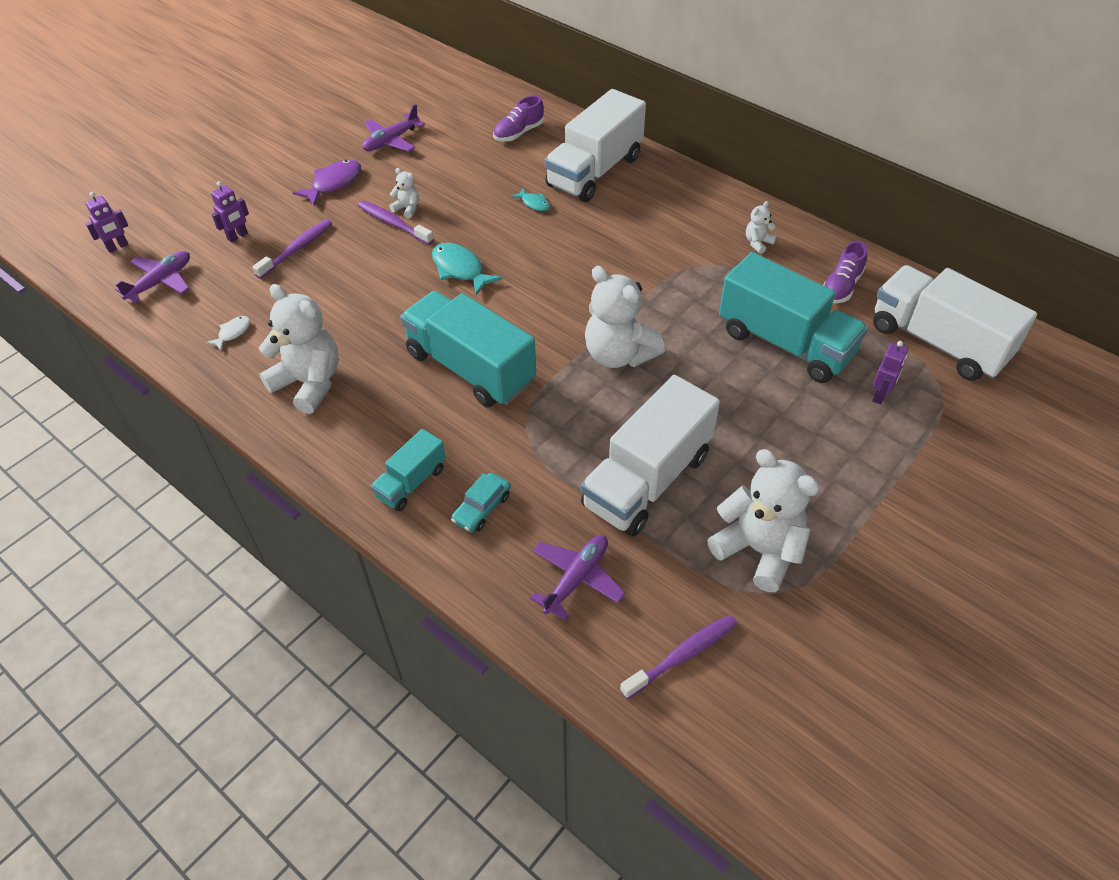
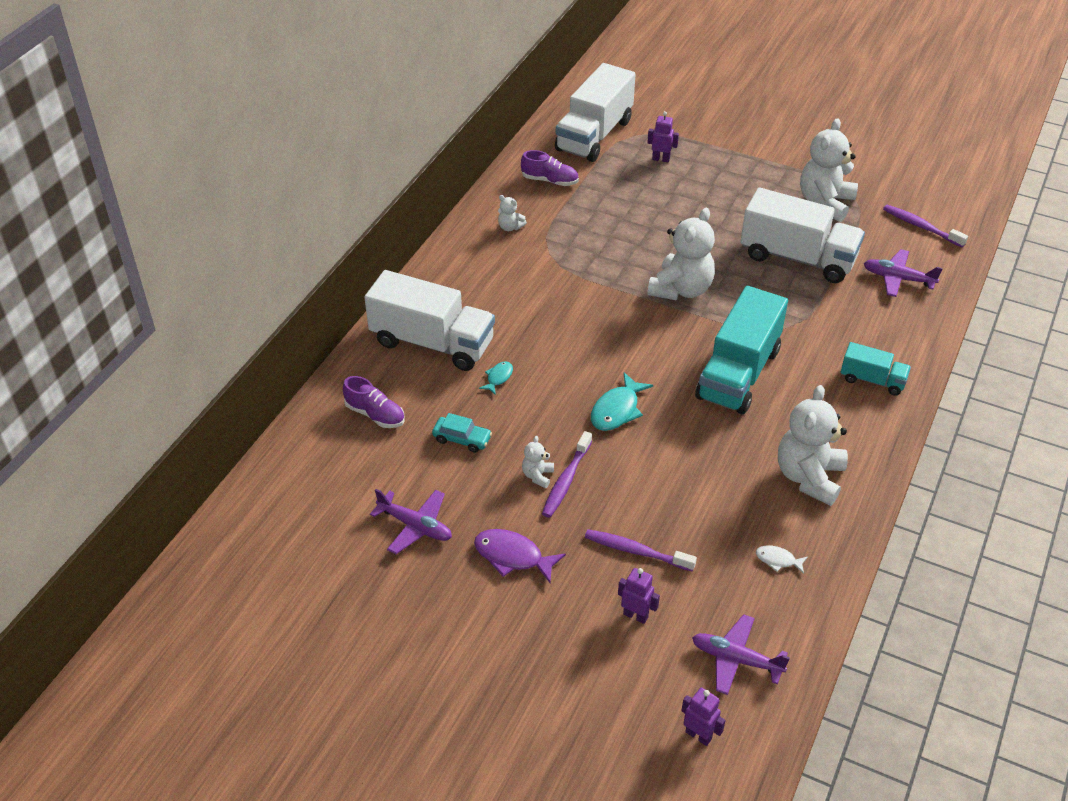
camera: 105 degrees left, 5 degrees down
turquoise car [451,473,511,533] -> turquoise car moved to [432,413,492,453]
turquoise truck [719,252,868,383] -> none

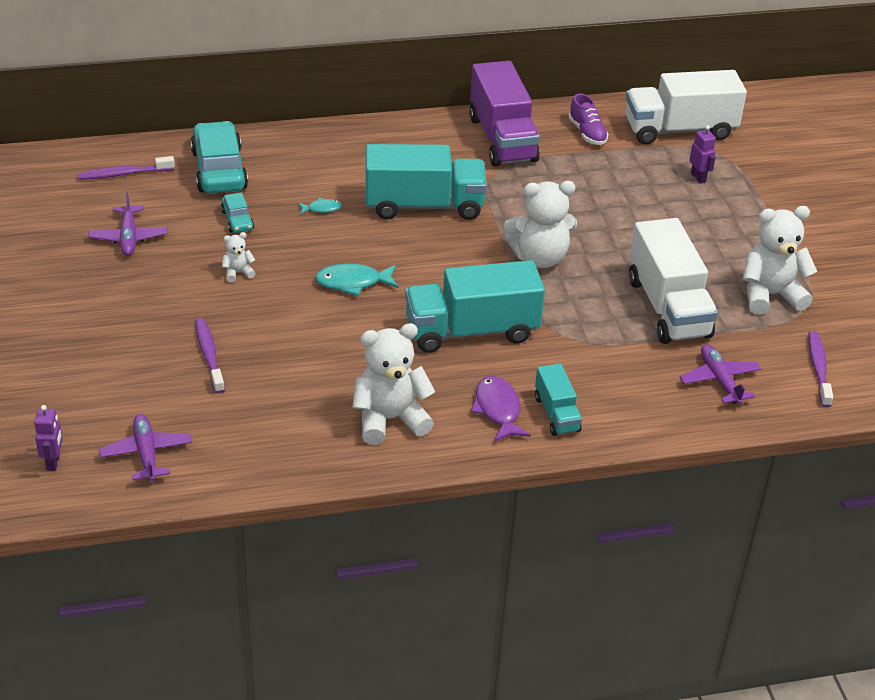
camera: 50 degrees right, 5 degrees down
purple shoe [343,376,405,428] -> turquoise car [190,121,248,193]
white truck [364,270,495,371] -> none
purple fish [474,529,566,583] -> purple fish moved to [471,376,531,442]
white teddy bear [498,195,527,231] -> purple truck [469,61,540,167]
purple toothbrush [542,431,592,518] -> purple toothbrush moved to [78,156,175,180]
purple robot [618,568,660,624] -> none
white fish [756,545,808,574] -> none
none -> turquoise truck [365,144,487,220]

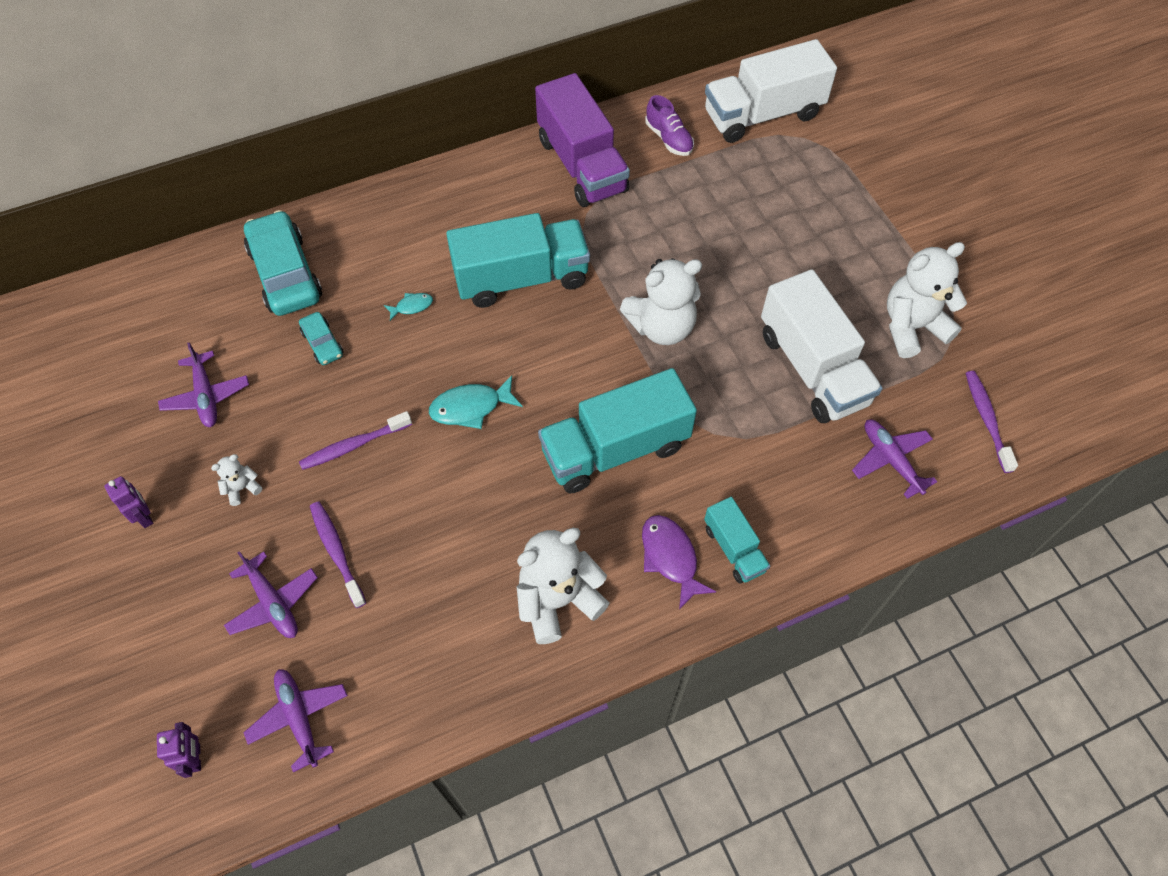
camera: 10 degrees left, 20 degrees up
purple toothbrush [78,156,175,180] -> purple toothbrush moved to [299,411,412,470]
white teddy bear [222,232,255,282] -> white teddy bear moved to [211,454,262,506]
purple robot [689,125,716,184] -> purple robot moved to [105,476,153,528]
none -> purple plane [224,551,318,638]

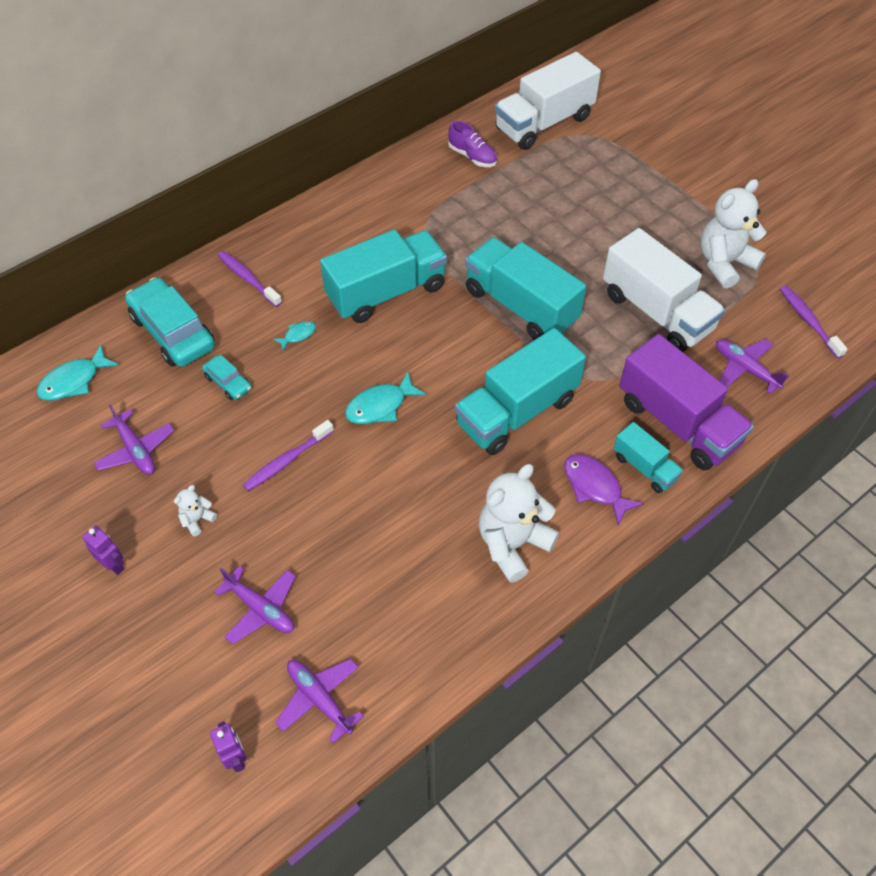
camera: 15 degrees left, 5 degrees down
purple toothbrush [310,501,366,608] -> purple toothbrush moved to [218,251,282,307]
purple truck [535,73,630,207] -> purple truck moved to [619,334,754,470]
white teddy bear [620,258,702,345] -> turquoise truck [465,237,586,340]
none -> turquoise fish [36,345,119,401]

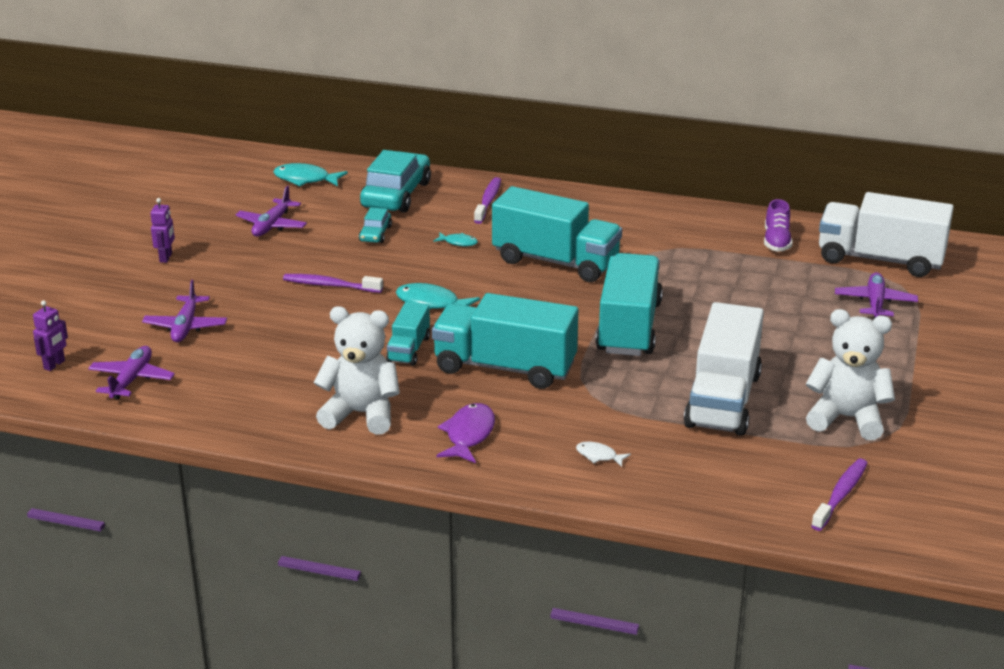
camera: 55 degrees right, 25 degrees down
white teddy bear [174,485,217,536] -> none
turquoise truck [613,422,683,493] -> turquoise truck moved to [386,302,430,366]
purple truck [619,334,754,470] -> white fish [576,442,631,467]
purple plane [716,339,790,394] -> purple plane moved to [835,272,918,319]

